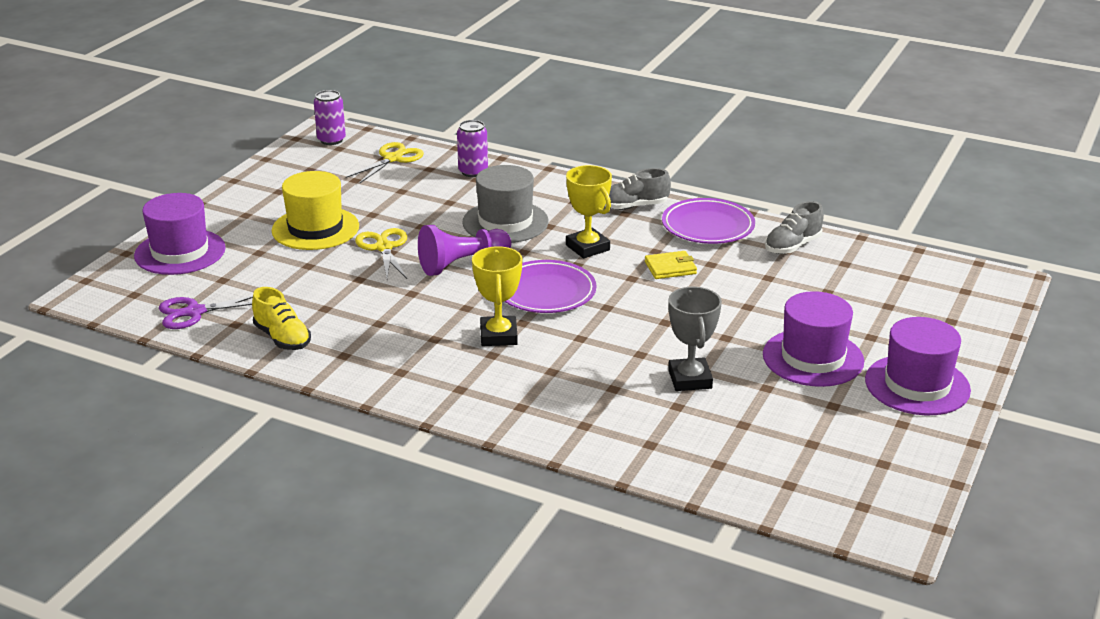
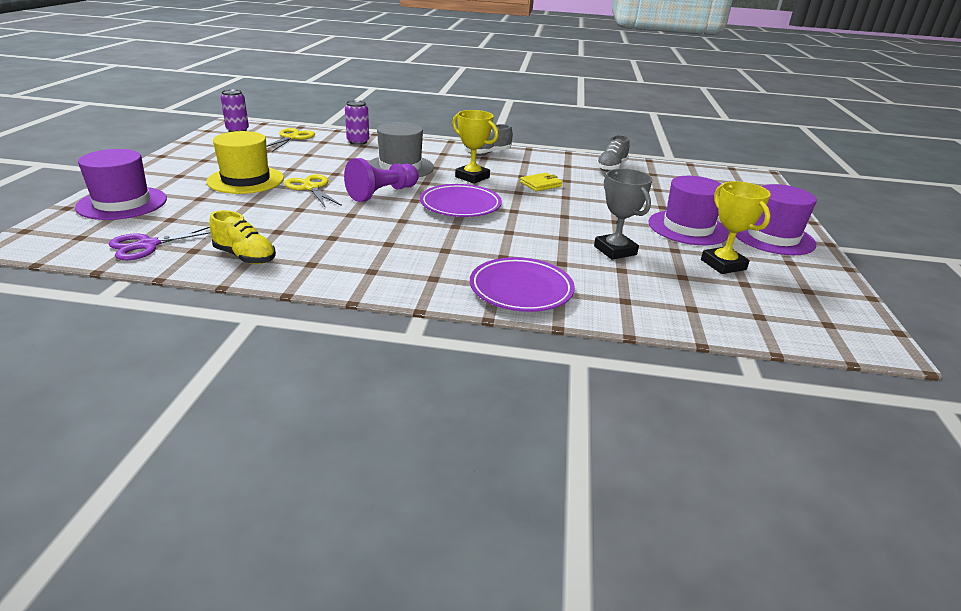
camera: 20 degrees left, 0 degrees up
yellow trophy [472,246,522,346] -> yellow trophy moved to [701,181,771,274]
purple plate [662,198,755,244] -> purple plate moved to [470,257,575,312]

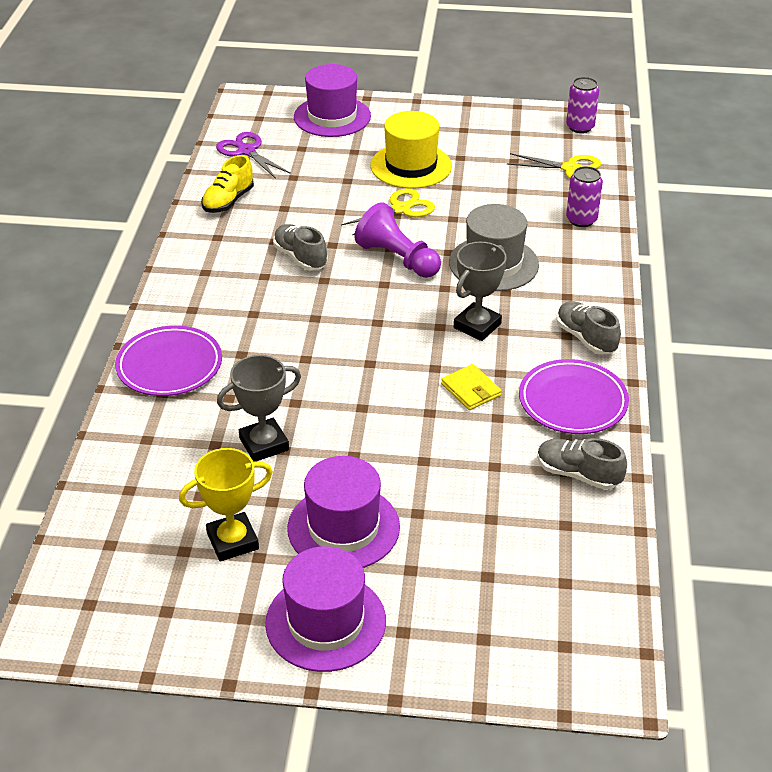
camera: 90 degrees right, 10 degrees up
purple plate [420,184,502,217] -> purple plate moved to [519,359,629,434]
yellow trophy [452,110,498,184] -> grey trophy [454,242,507,341]
none -> grey shoe [273,224,327,270]

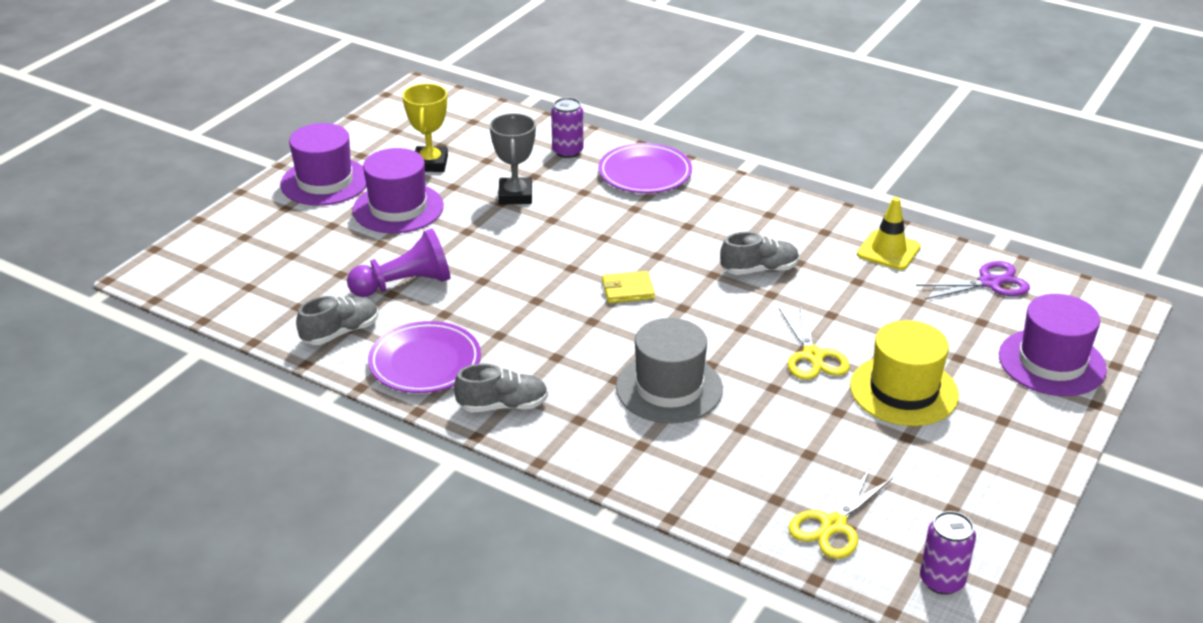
camera: 115 degrees right, 5 degrees down
yellow shoe [201,155,254,213] -> yellow traffic cone [857,197,921,270]
purple pawn [354,202,441,278] -> purple pawn moved to [347,229,450,297]
yellow wallet [441,364,502,410] -> yellow wallet moved to [602,271,655,303]
grey trophy [454,242,507,341] -> none
purple can [566,166,603,227] -> purple can moved to [551,98,584,158]

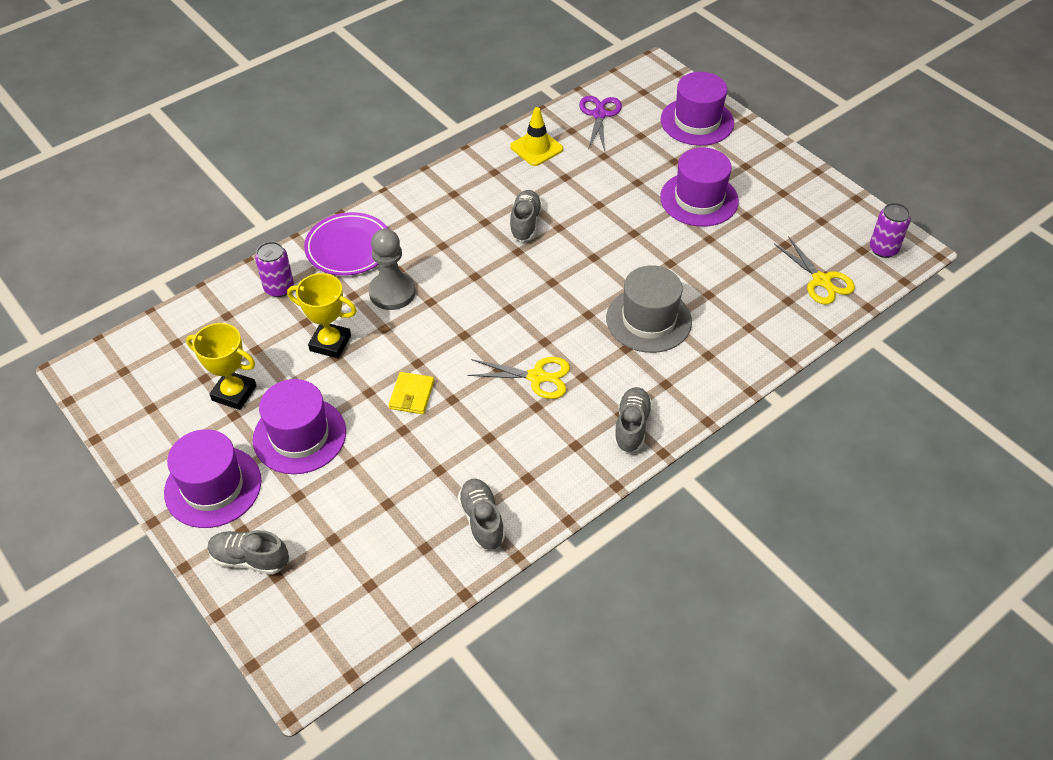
camera: 70 degrees left, 15 degrees up
purple pawn [347,229,450,297] -> none
purple plate [368,321,481,393] -> none
grey trophy [490,113,536,205] -> yellow trophy [287,273,357,358]
yellow wallet [602,271,655,303] -> yellow wallet moved to [388,372,434,414]
yellow scissors [779,305,850,380] -> yellow scissors moved to [467,357,570,399]
yellow hat [850,320,959,426] -> purple hat [660,148,739,227]
none -> grey shoe [208,530,289,575]
none -> grey pawn [369,229,415,310]

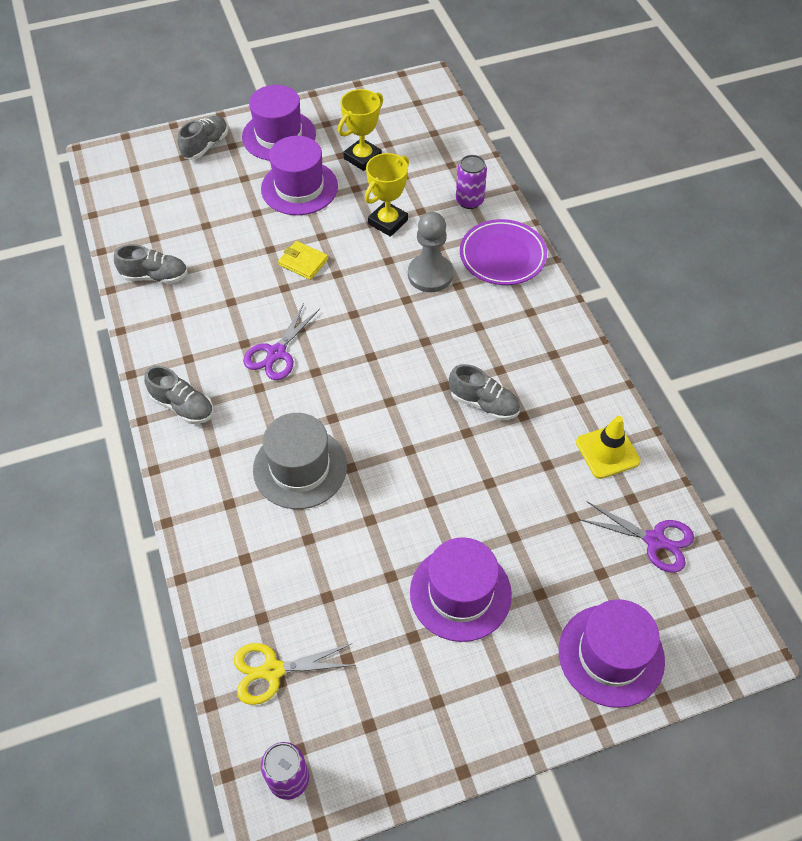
camera: 110 degrees right, 5 degrees up
yellow scissors [467,357,570,399] -> purple scissors [243,303,320,380]

